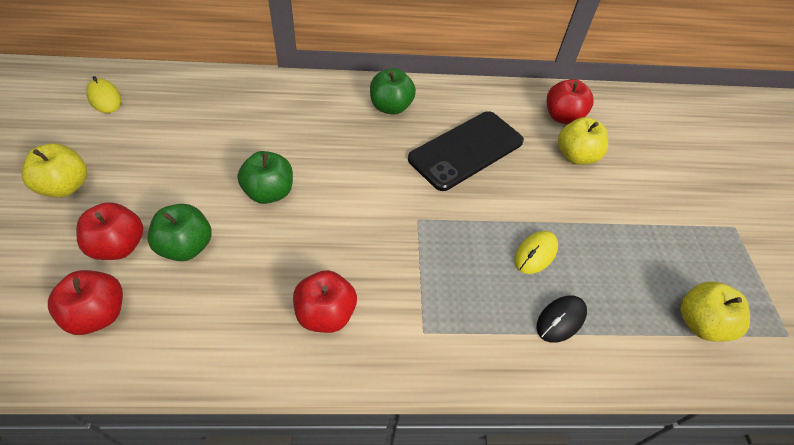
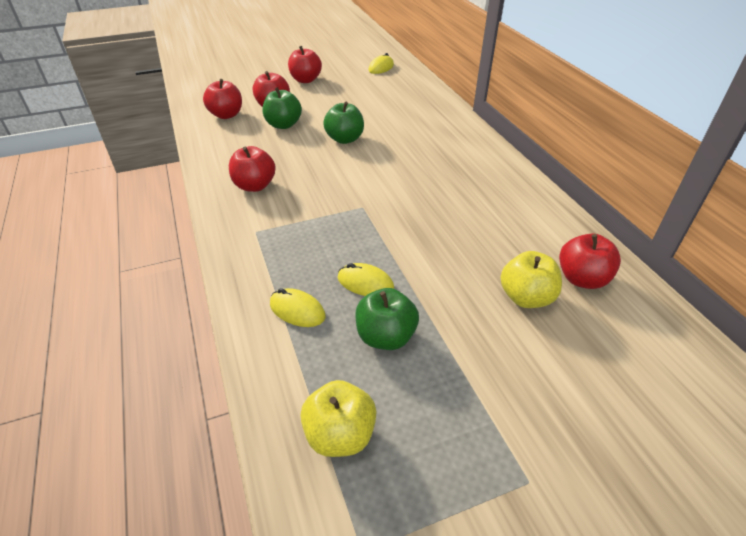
camera: 75 degrees right, 10 degrees down
yellow apple [22,143,87,197] -> red apple [288,46,322,83]
green apple [370,68,416,115] -> green apple moved to [355,288,419,350]
black phone [408,111,524,191] -> none
black mouse [536,296,587,343] -> yellow mouse [270,288,326,327]

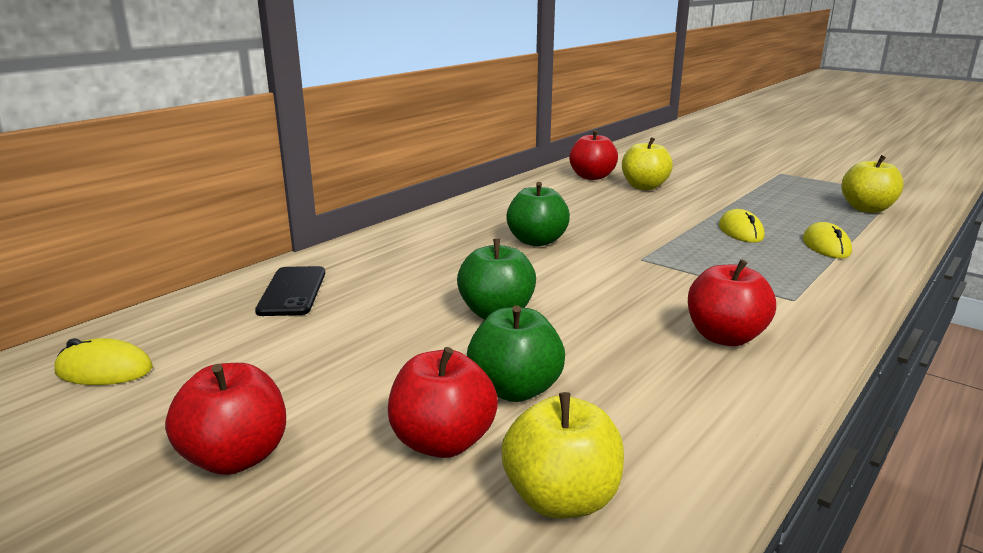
camera: 120 degrees left, 20 degrees down
red apple [203,79,242,119] -> yellow apple [502,392,624,519]
green apple [355,288,419,350] -> green apple moved to [506,182,570,246]
none -> black phone [255,266,325,316]

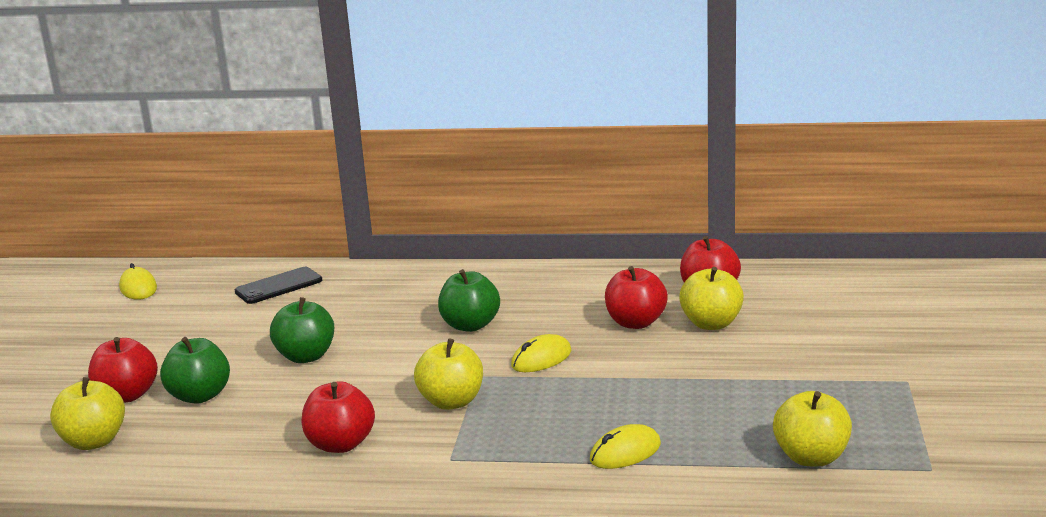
camera: 60 degrees right, 0 degrees up
red apple [165,363,286,475] -> red apple moved to [605,266,668,329]
yellow mouse [719,209,765,243] -> yellow mouse moved to [511,334,572,372]
none -> yellow apple [414,338,483,410]

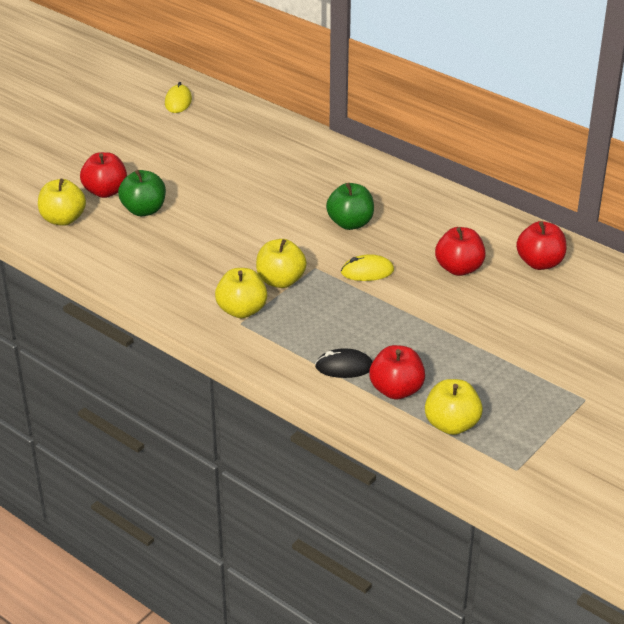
camera: 30 degrees right, 15 degrees up
black phone [235,267,322,304] -> none
green apple [270,297,334,363] -> none
red apple [302,381,375,453] -> red apple moved to [369,345,425,399]
yellow mouse [590,424,661,469] -> black mouse [315,348,373,378]
yellow apple [679,267,744,330] -> yellow apple moved to [215,268,267,318]

